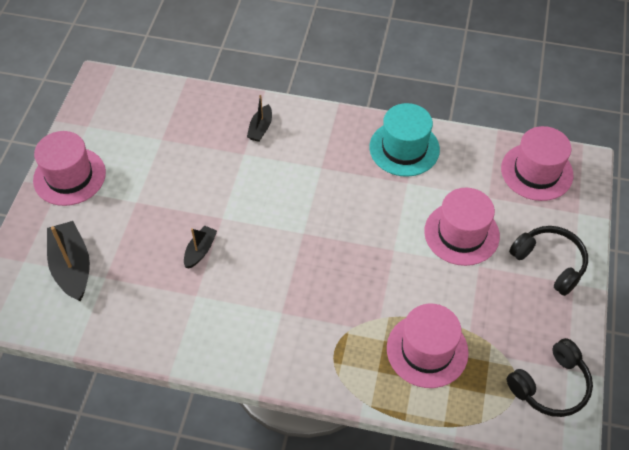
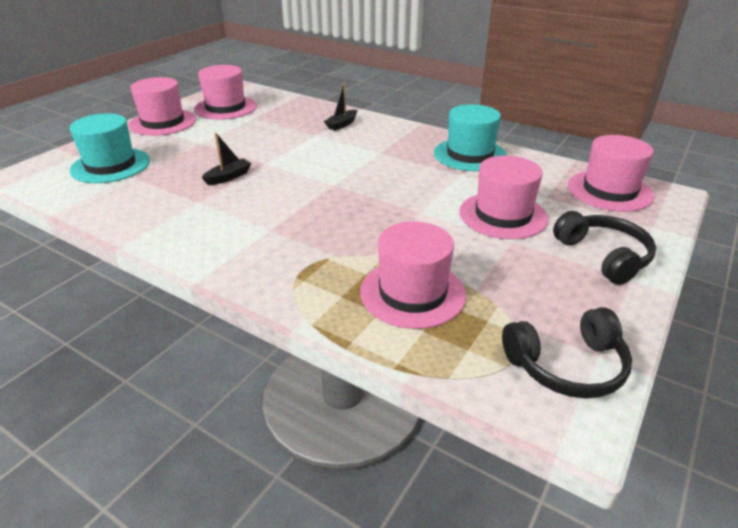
camera: 20 degrees right, 20 degrees down
black boat [47,221,90,301] -> turquoise hat [69,113,150,183]
none -> pink hat [194,65,257,120]

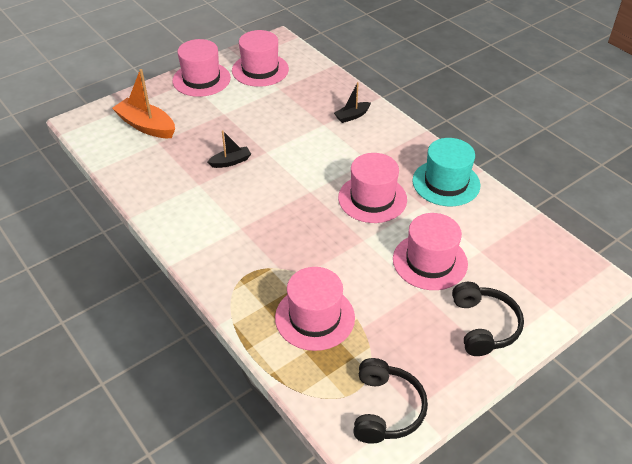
camera: 20 degrees right, 10 degrees up
turquoise hat [69,113,150,183] -> orange boat [112,69,175,138]
black headphones [502,307,632,399] -> black headphones turned 90 degrees counterclockwise [353,358,428,444]
pink hat [568,135,654,212] -> pink hat moved to [338,153,407,223]

